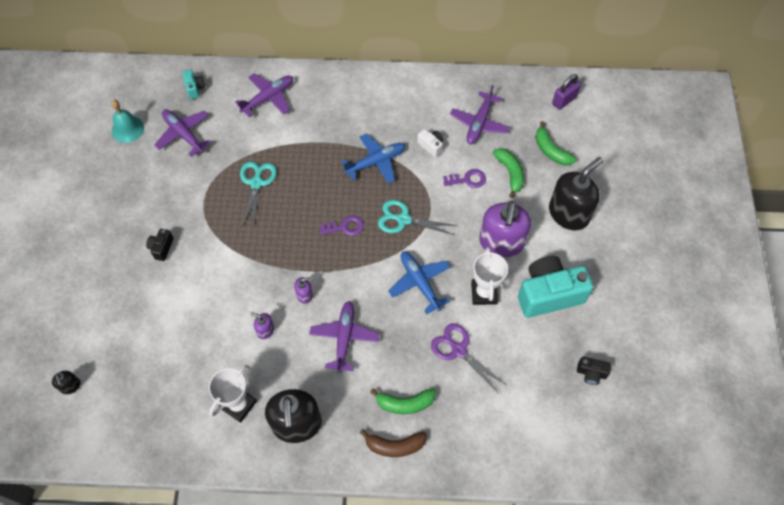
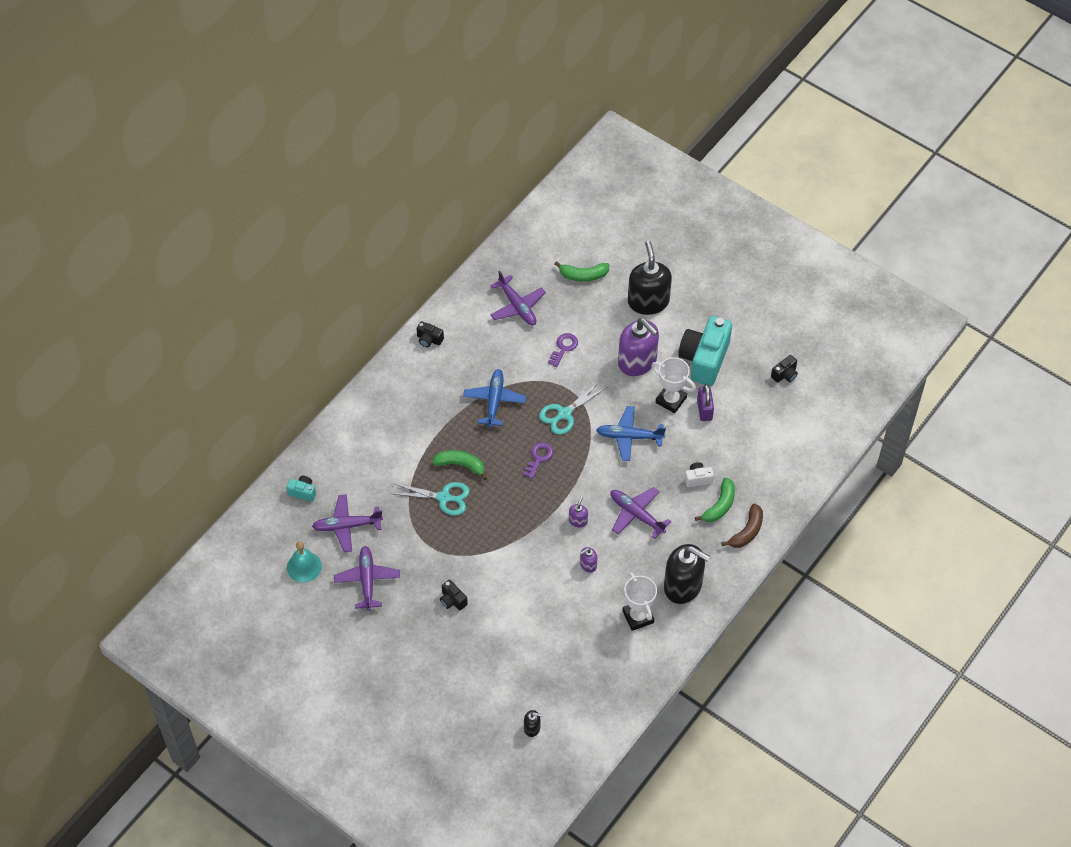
camera: 55 degrees left, 5 degrees down
purple plane [235,73,293,118] -> purple plane moved to [334,546,400,611]
turquoise scissors [240,162,277,228] -> turquoise scissors turned 150 degrees clockwise [391,482,470,515]
white camera [417,129,443,157] -> white camera moved to [685,462,714,487]
purple scissors [431,324,505,393] -> none
green banana [493,148,524,198] -> green banana moved to [432,450,487,481]
purple padlock [552,74,581,110] -> purple padlock moved to [697,384,714,421]
none -> black camera [417,321,444,347]

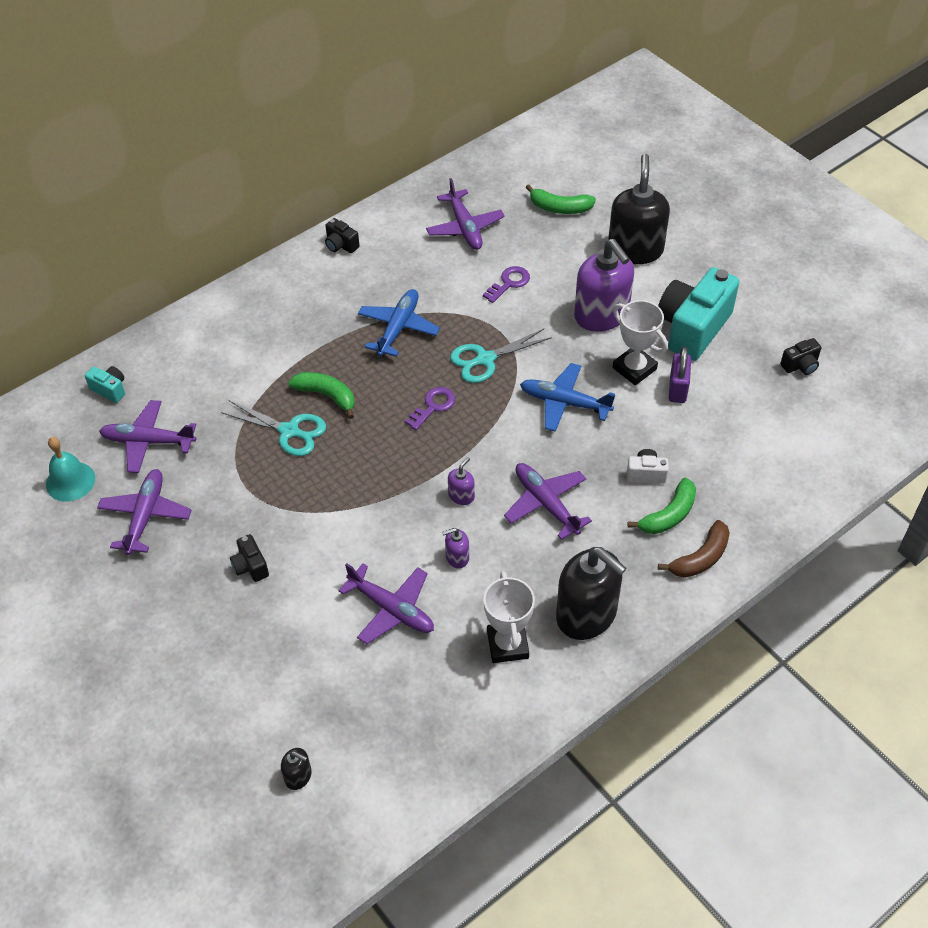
camera: 15 degrees right, 5 degrees down
none -> purple plane [338,563,434,644]

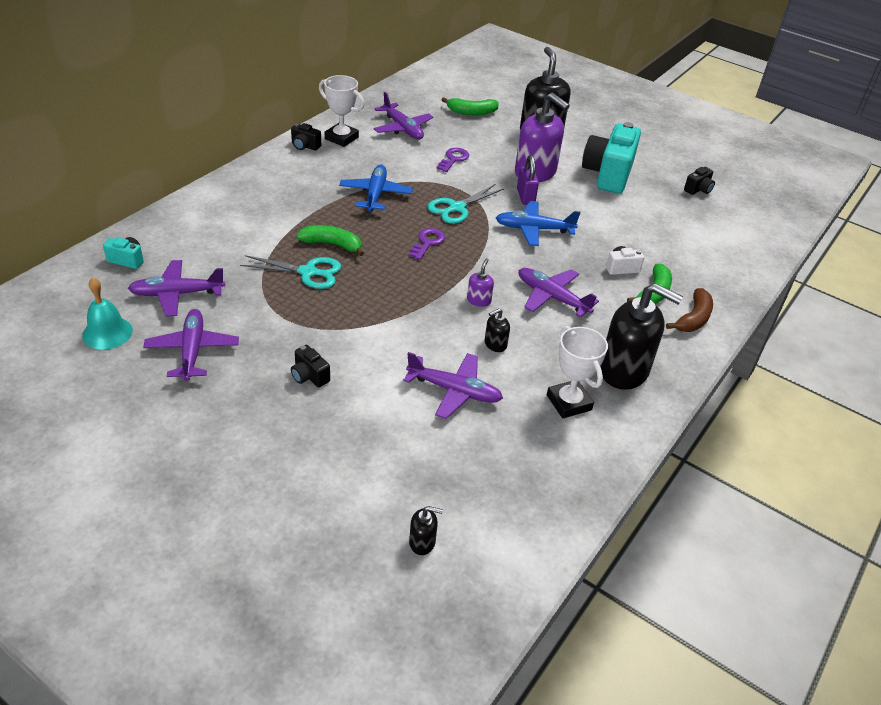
camera: 20 degrees left, 10 degrees down
purple soap dispenser [442,528,469,568] -> black soap dispenser [485,308,510,352]
white trophy [612,300,668,385] -> white trophy moved to [319,75,364,147]
purple padlock [669,347,691,403] -> purple padlock moved to [517,155,539,205]

